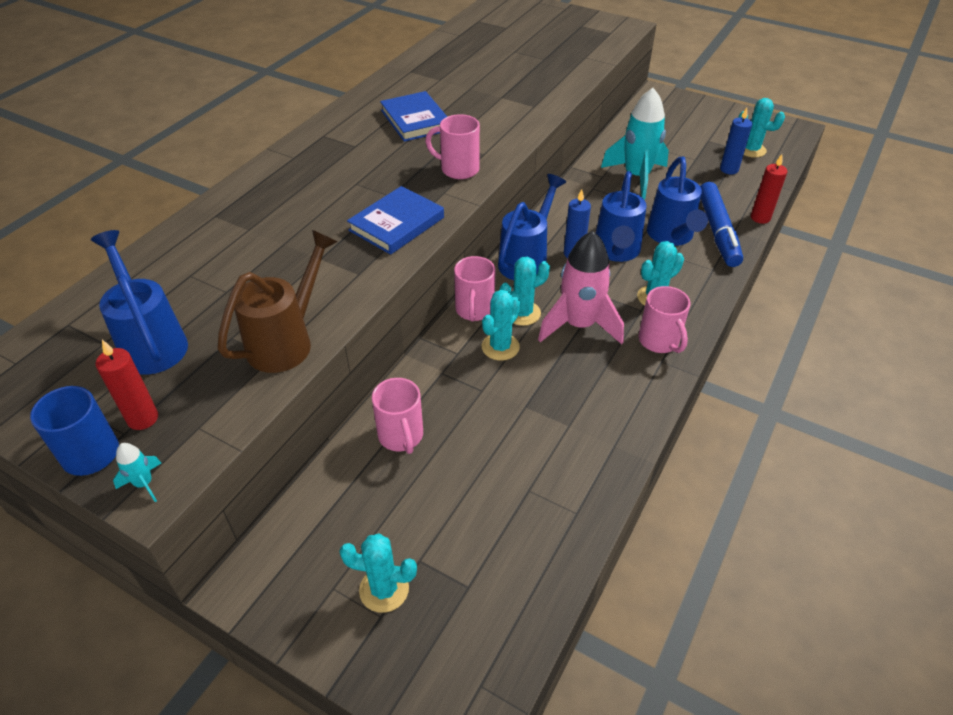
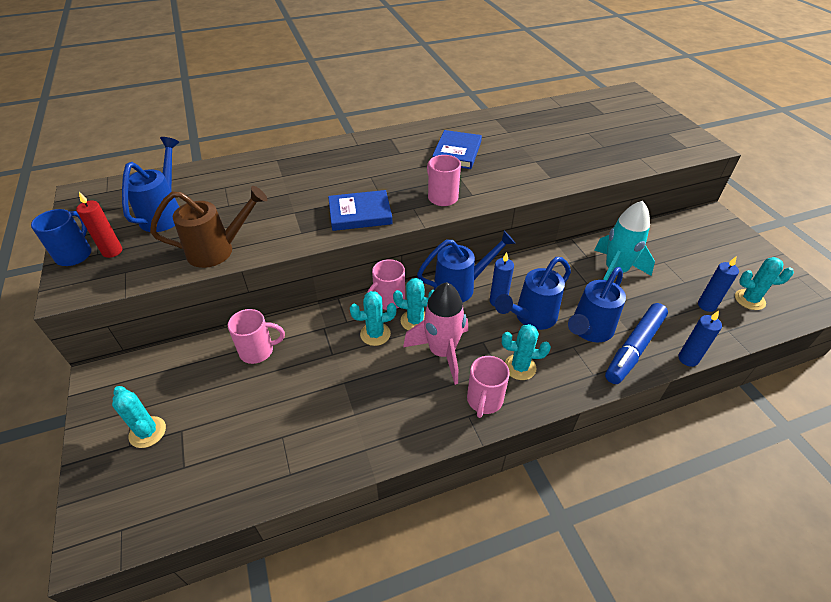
camera: 40 degrees right, 0 degrees up
turquoise rocket [113,443,161,502] -> none
pink mug [372,378,423,454] -> pink mug turned 120 degrees counterclockwise [228,309,285,364]
turquoise cactus [738,98,785,158] -> turquoise cactus turned 60 degrees counterclockwise [735,257,794,310]
red candle [751,154,787,224] -> blue candle [678,311,722,367]

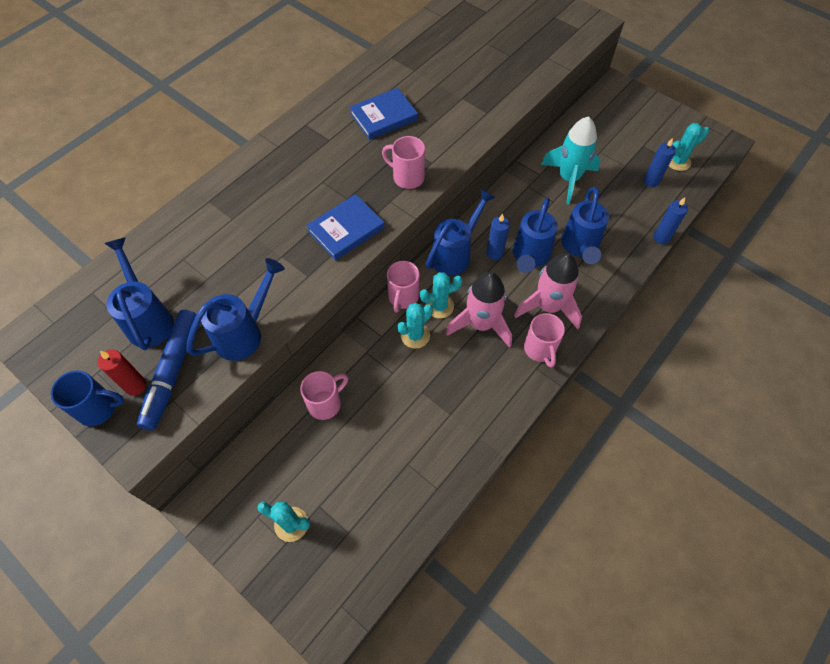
camera: 30 degrees left, 15 degrees up
blue mug [31,209,91,266] -> blue mug turned 105 degrees clockwise [51,370,124,426]
brown watering can [150,186,267,268] -> blue watering can [187,258,285,361]
blue book [432,130,482,169] -> blue book turned 75 degrees clockwise [349,88,418,140]
turquoise cactus [502,324,551,380] -> pink rocket [514,253,582,329]
blue marker [605,303,668,384] -> blue marker moved to [137,310,197,430]

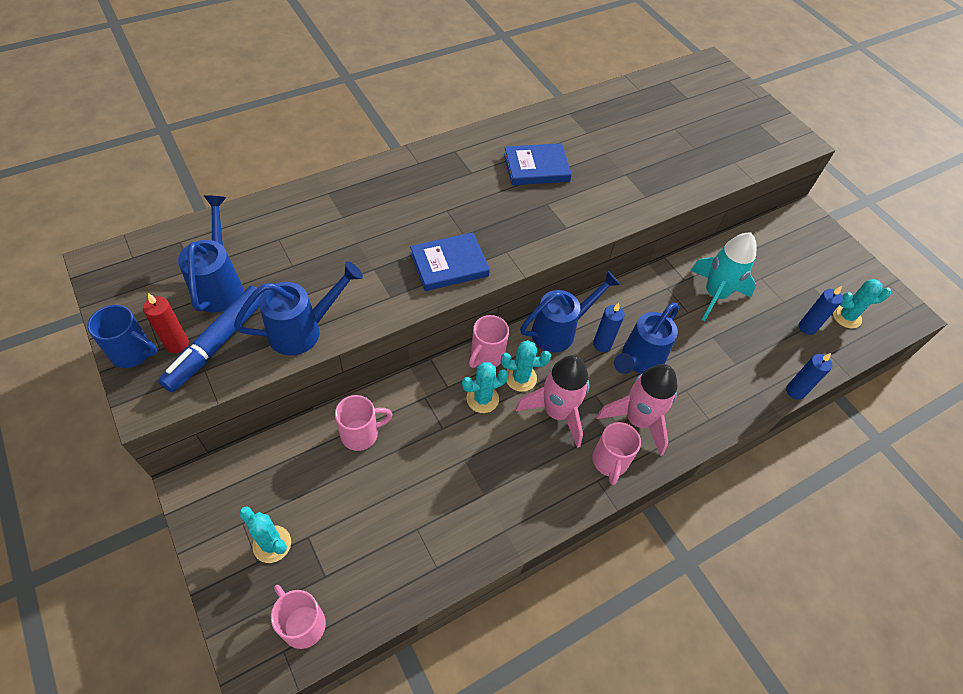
camera: 15 degrees right, 5 degrees down
pink mug [382,136,425,189] -> pink mug moved to [271,585,326,649]
blue watering can [561,187,609,264] -> none

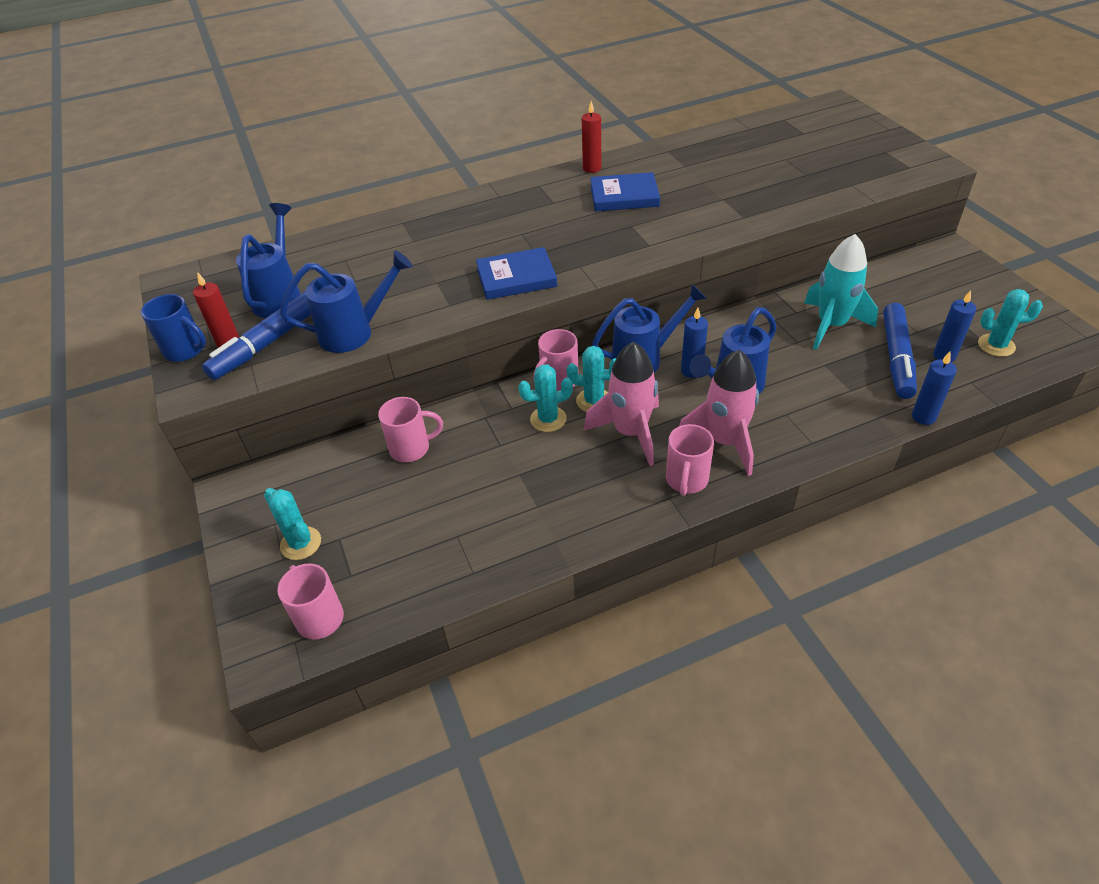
camera: 15 degrees right, 10 degrees down
none -> red candle [582,101,601,173]
none -> blue marker [883,303,917,399]

